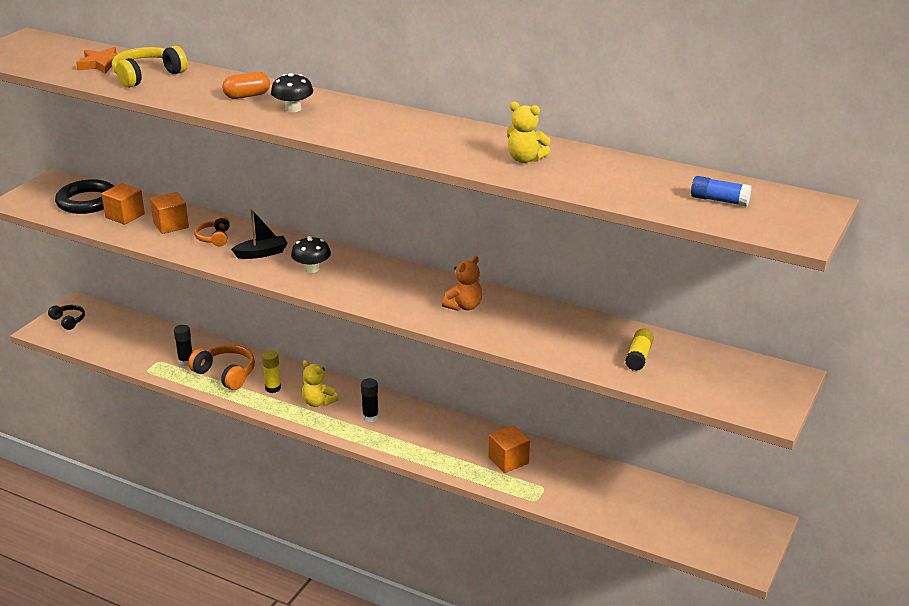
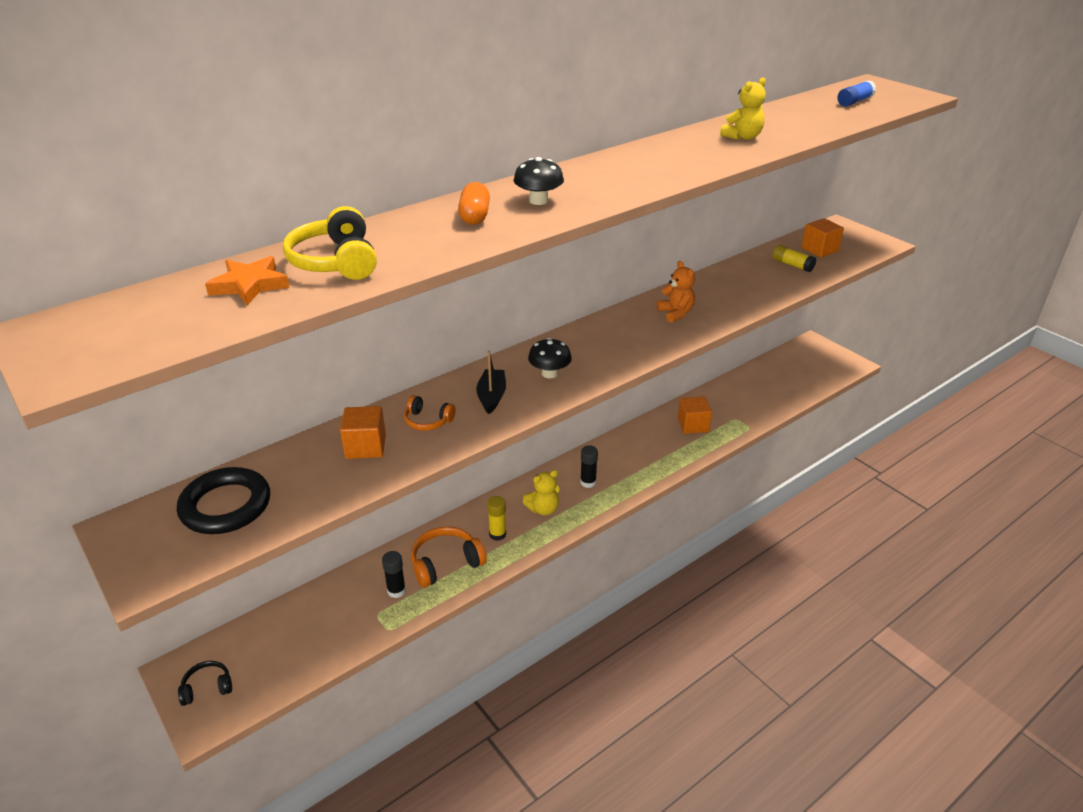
camera: 65 degrees left, 5 degrees up
orange cube [101,183,145,225] -> orange cube moved to [801,218,844,258]

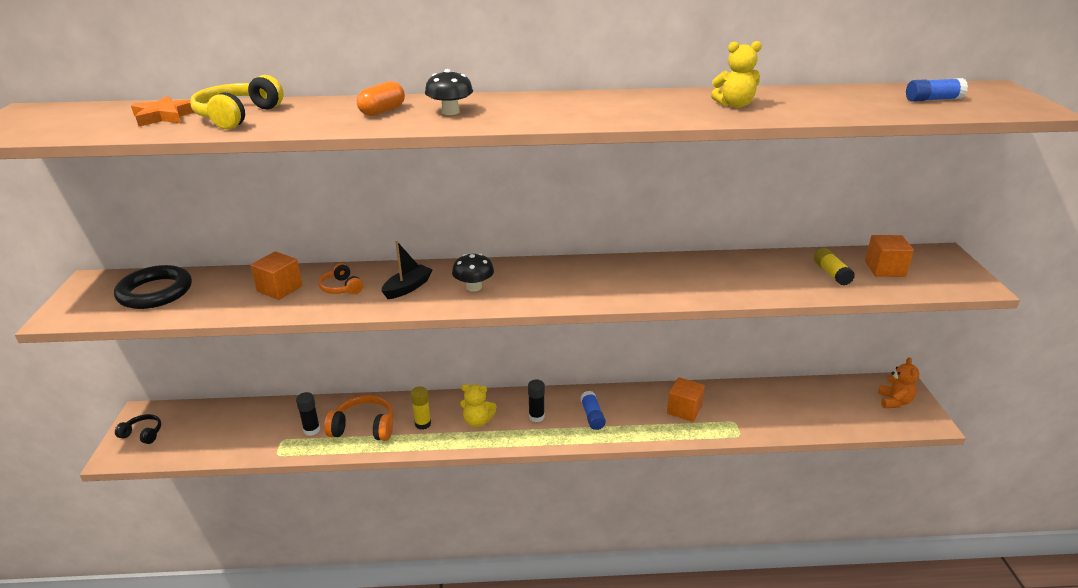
camera: 35 degrees right, 5 degrees down
orange teddy bear [656,261,695,322] -> orange teddy bear moved to [878,357,919,408]
none -> blue glue stick [580,391,606,430]

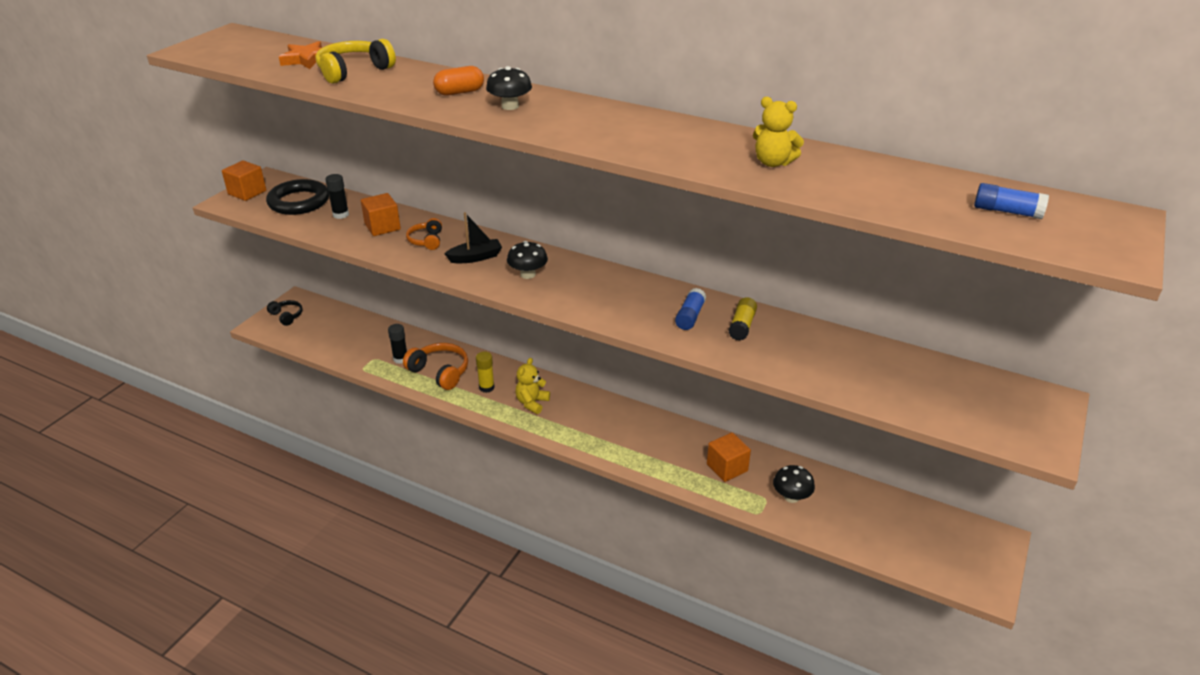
camera: 30 degrees right, 5 degrees up
yellow teddy bear [460,384,496,427] -> yellow teddy bear turned 75 degrees clockwise [515,358,550,414]
black glue stick [528,379,545,422] -> black glue stick moved to [325,174,349,219]
blue glue stick [580,391,606,430] -> blue glue stick moved to [675,288,706,330]
yellow glue stick [814,248,855,286] -> yellow glue stick moved to [729,297,757,341]
orange cube [865,235,914,277] -> orange cube moved to [222,160,266,201]
orange teddy bear [878,357,919,408] -> none
none -> black mushroom [773,465,815,503]

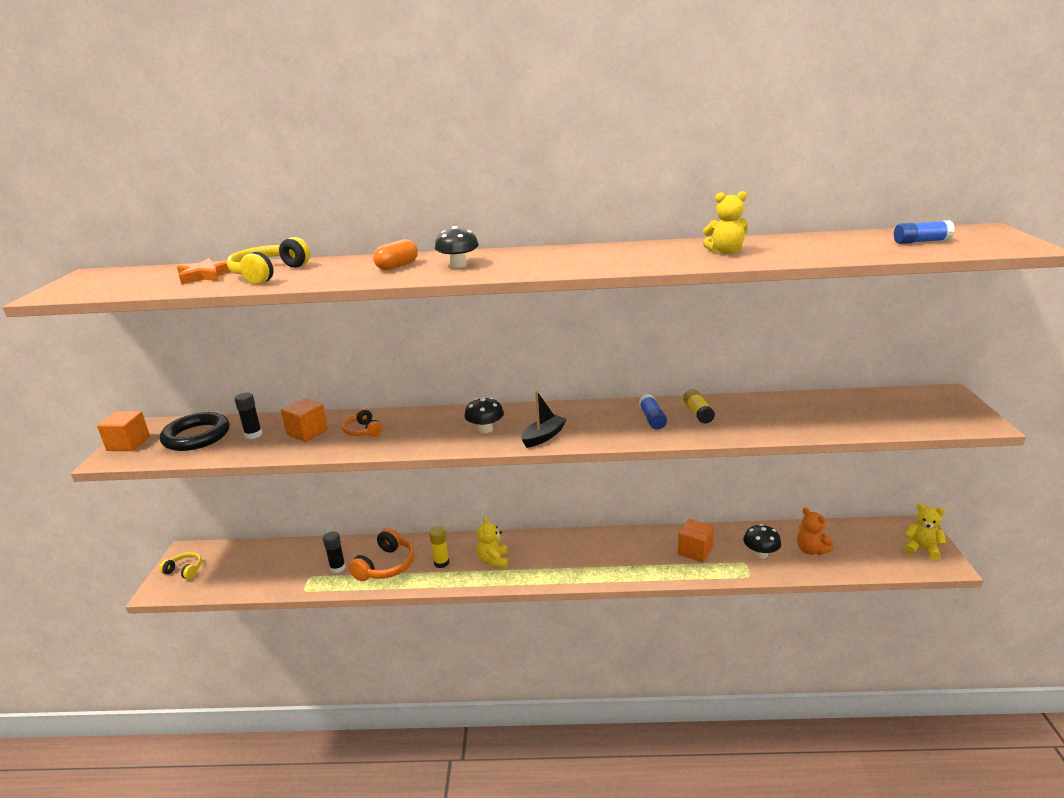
camera: 25 degrees left, 10 degrees down
black headphones [267,300,303,326] -> yellow headphones [159,552,202,580]
orange headphones [403,343,468,390] -> orange headphones turned 105 degrees clockwise [348,528,415,581]
black boat [444,212,502,263] -> black boat moved to [521,391,567,448]
none -> orange teddy bear [797,508,833,555]
none -> yellow teddy bear [904,504,946,560]

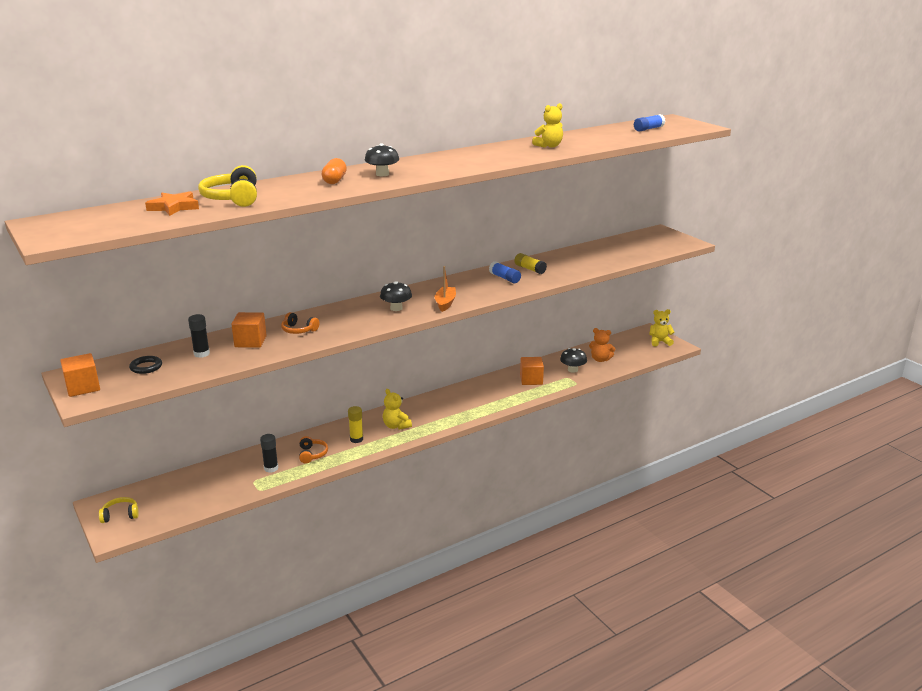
camera: 35 degrees left, 0 degrees up
black ring [160,412,229,451] -> black ring [129,356,162,374], size x0.50
orange headphones [348,528,415,581] -> orange headphones [299,436,328,464], size x0.60
black boat [521,391,567,448] -> orange boat [435,266,456,312]

